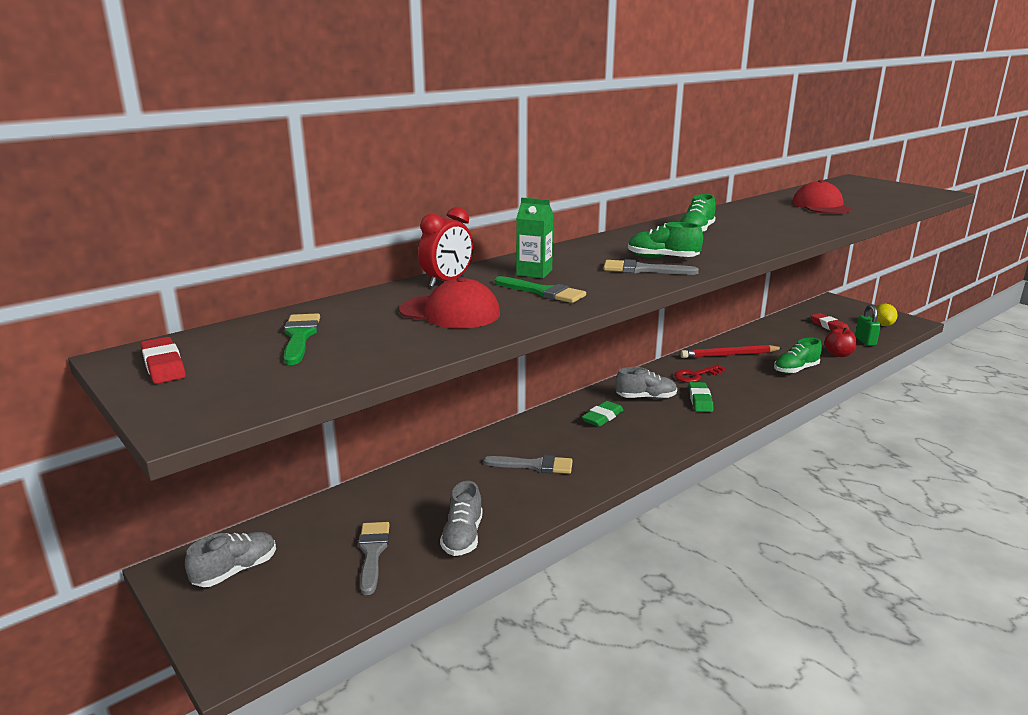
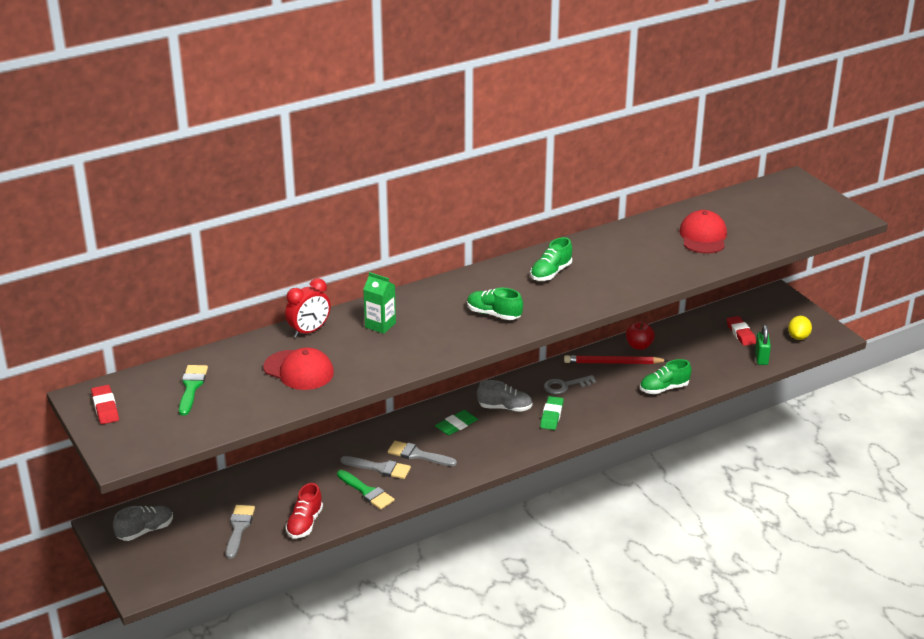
camera: 10 degrees right, 10 degrees up
grey shoe [440,481,483,556] -> red shoe [285,483,323,538]
green brush [495,276,586,303] -> green brush moved to [337,470,394,510]
grey brush [603,259,699,275] -> grey brush moved to [388,441,457,466]
red key [674,364,726,383] -> grey key [544,375,596,394]
red apple [825,327,857,357] -> red apple moved to [626,322,655,350]

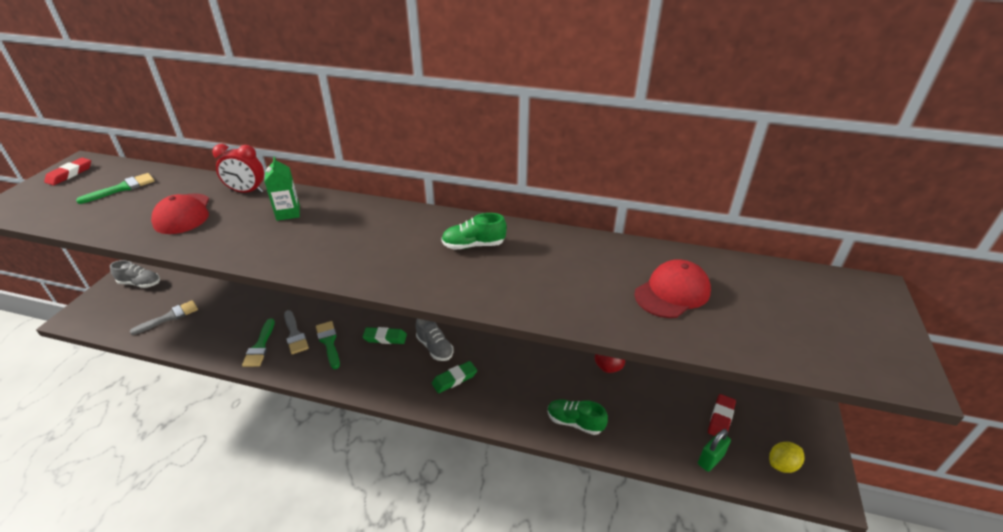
camera: 45 degrees right, 5 degrees up
red shoe [285,483,323,538] -> none
grey brush [388,441,457,466] -> green brush [316,321,340,369]
green shoe [467,288,523,320] -> none
grey key [544,375,596,394] -> none
red pencil [564,355,668,364] -> none

